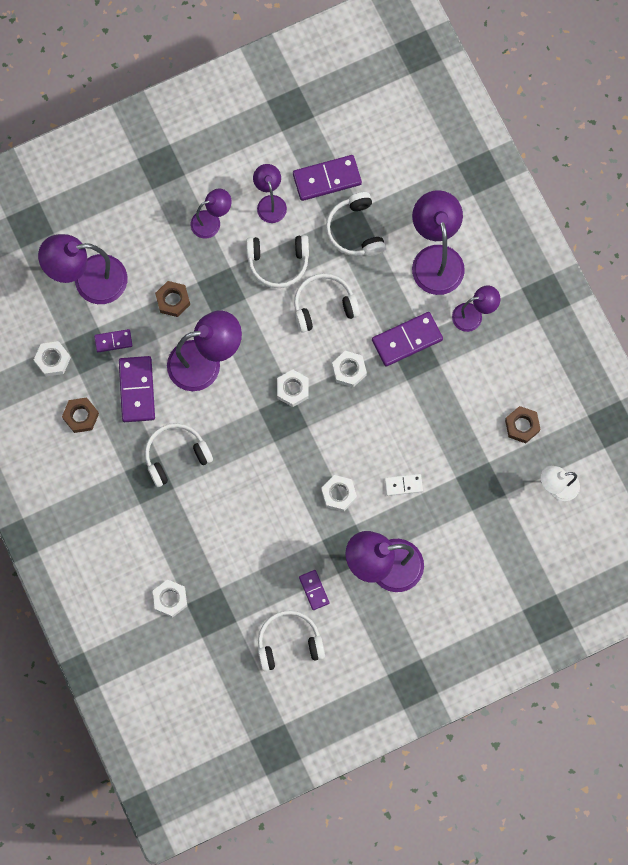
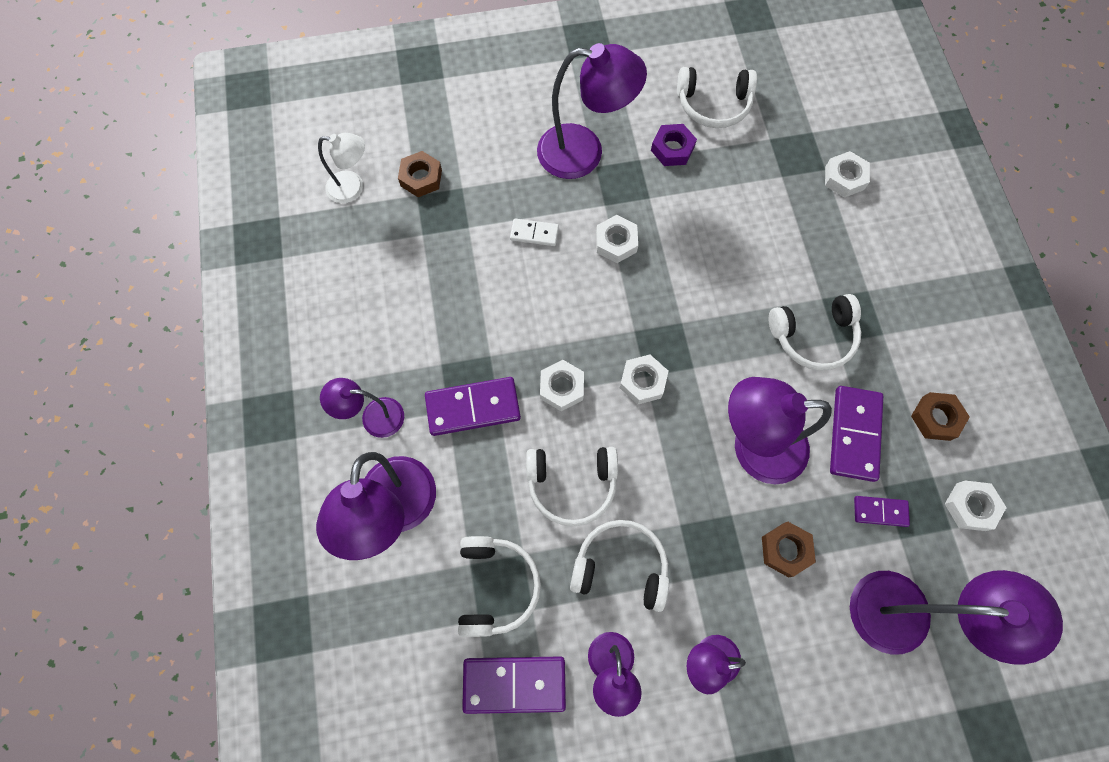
camera: 165 degrees left, 5 degrees down
purple domino [299,570,329,610] -> purple nut [651,124,697,166]
brown nut [505,406,541,443] -> brown nut moved to [398,151,442,197]

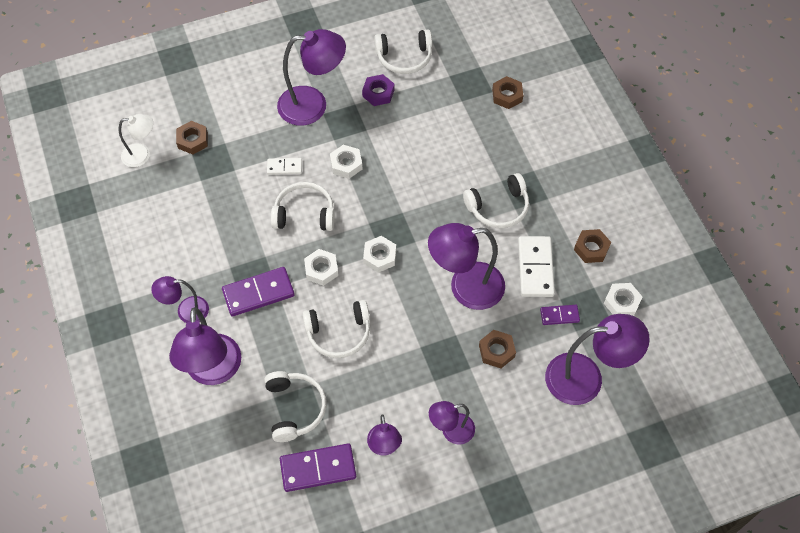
camera: 10 degrees left, 10 degrees down
white headphones [570,520,669,612] -> white headphones moved to [271,182,335,231]
white nut [825,151,870,198] -> brown nut [492,76,523,109]
purple domino [830,386,883,482] -> white domino [518,236,555,297]

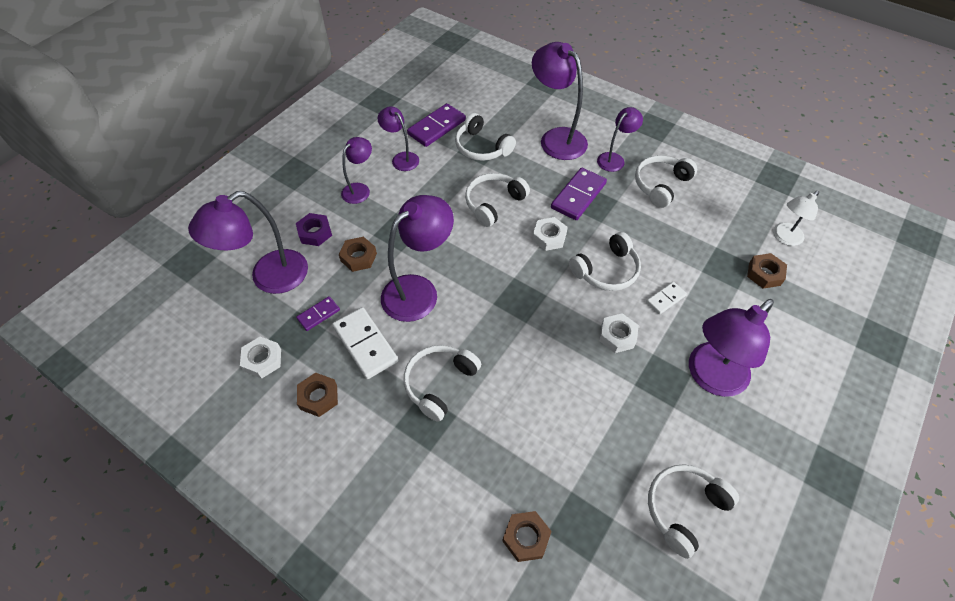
camera: 145 degrees right, 5 degrees down
purple nut [362,74,395,106] -> purple nut moved to [296,213,332,246]
white nut [363,236,396,273] -> none
none -> white headphones [635,155,697,208]

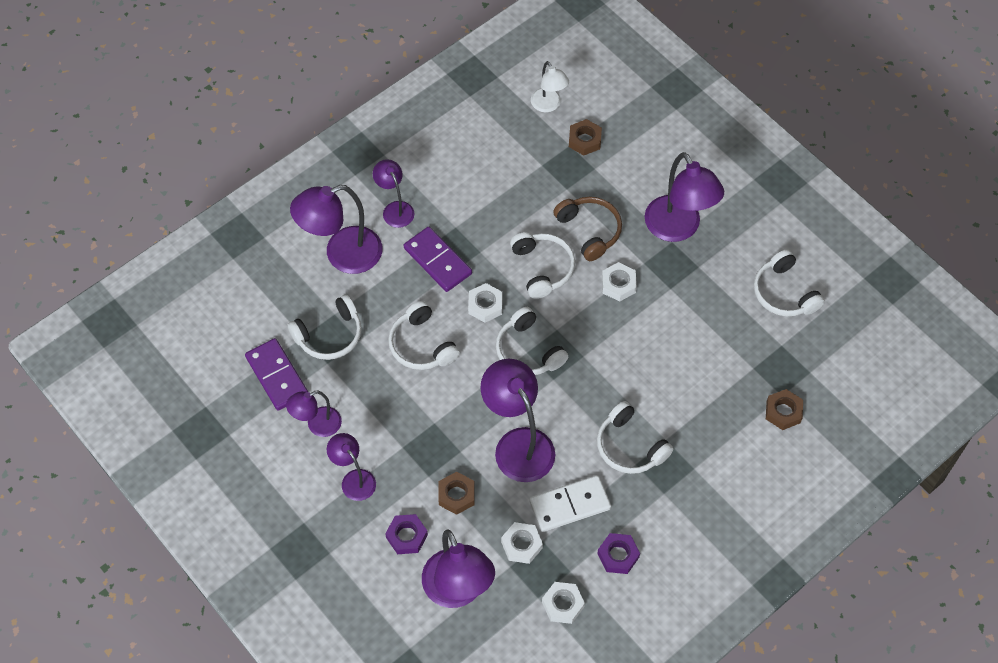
camera: 75 degrees left, 5 degrees up
purple domino [296,296,340,331] -> white nut [501,522,543,564]
brown nut [297,373,338,417] -> purple nut [597,533,640,574]
white headphones [635,155,697,208] -> white headphones moved to [496,307,568,375]
white domino [646,282,687,315] -> brown headphones [553,197,622,261]

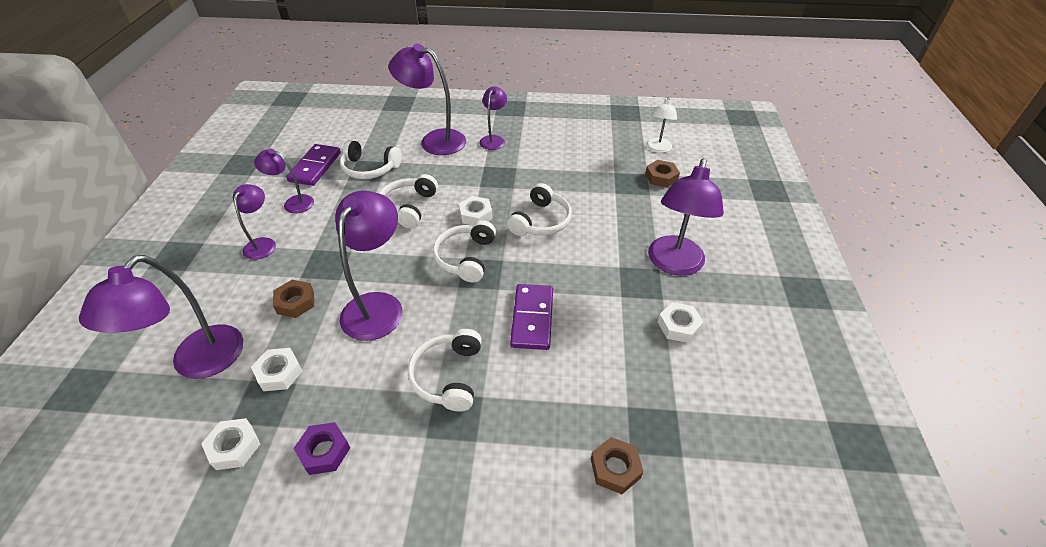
camera: 45 degrees right, 15 degrees down
purple nut [385,514,428,554] -> none
purple domino [404,227,472,292] -> purple domino moved to [510,284,553,350]
white domino [529,475,611,532] -> none
brown headphones [553,197,622,261] -> none
white nut [602,262,637,302] -> white nut moved to [658,302,704,343]
white headphones [754,249,825,316] -> none

